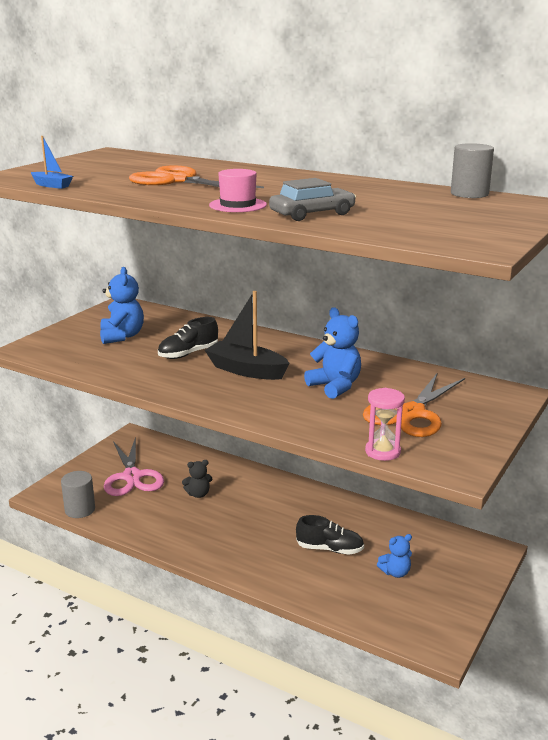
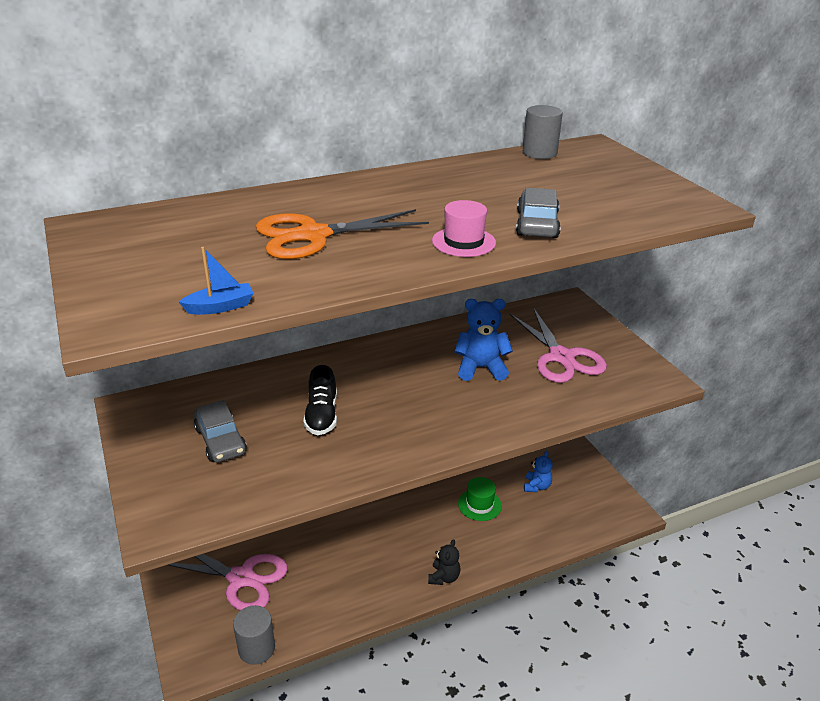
camera: 55 degrees left, 10 degrees up
blue teddy bear [100,267,144,344] -> grey car [194,400,247,462]
black teddy bear [182,460,212,498] -> black teddy bear moved to [428,539,461,585]
black boat [205,291,290,380] -> none
black shoe [296,515,364,554] -> green hat [458,477,502,521]
orange scissors [363,372,465,437] -> pink scissors [510,307,607,383]
pink hourglass [365,388,405,461] -> none

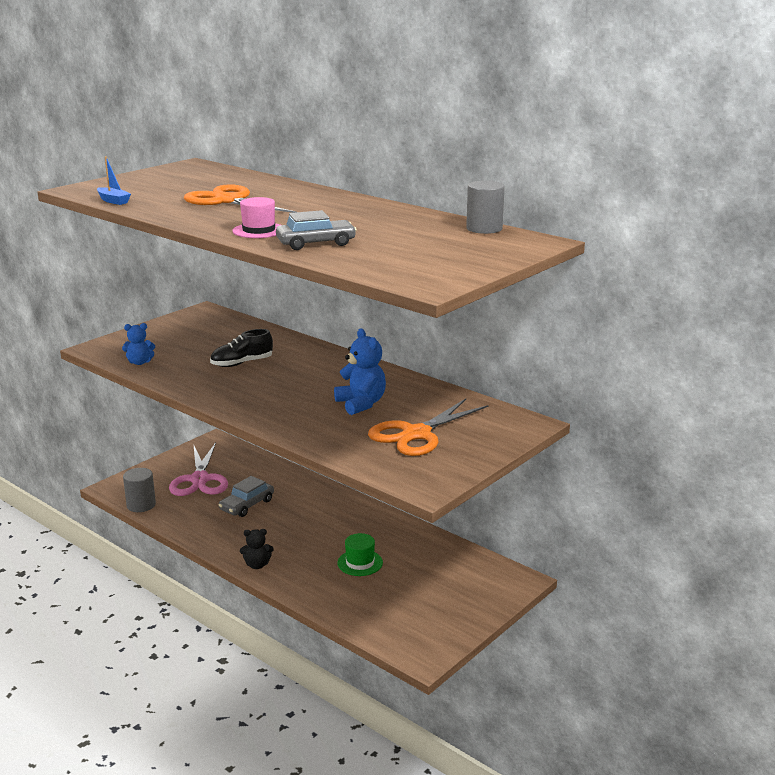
camera: 65 degrees right, 10 degrees down
grey car [194,400,247,462] -> grey car moved to [219,476,274,517]
pink scissors [510,307,607,383] -> orange scissors [368,398,489,456]
blue teddy bear [524,451,553,492] -> blue teddy bear moved to [122,323,155,365]

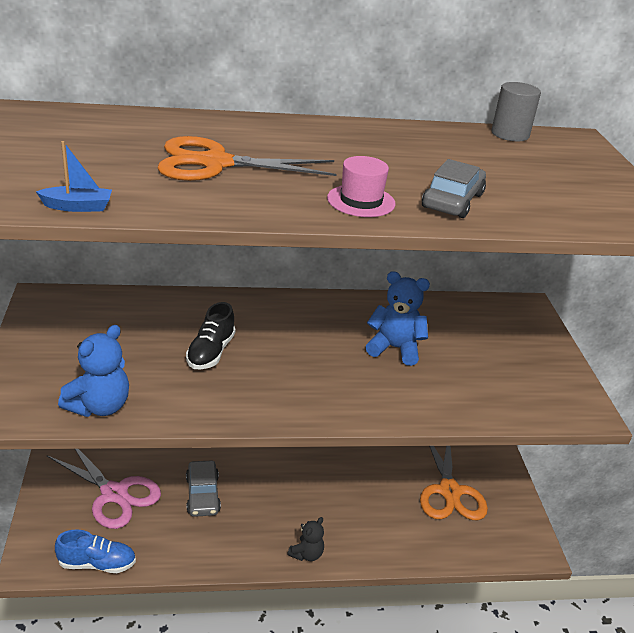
camera: 50 degrees left, 10 degrees up
blue teddy bear [122,323,155,365] -> blue teddy bear [58,325,129,417], size x1.58
grey cylinder [123,468,156,512] -> blue shoe [55,530,136,573]
green hat [337,533,383,576] -> none
orange scissors [368,398,489,456] -> orange scissors moved to [420,446,488,520]

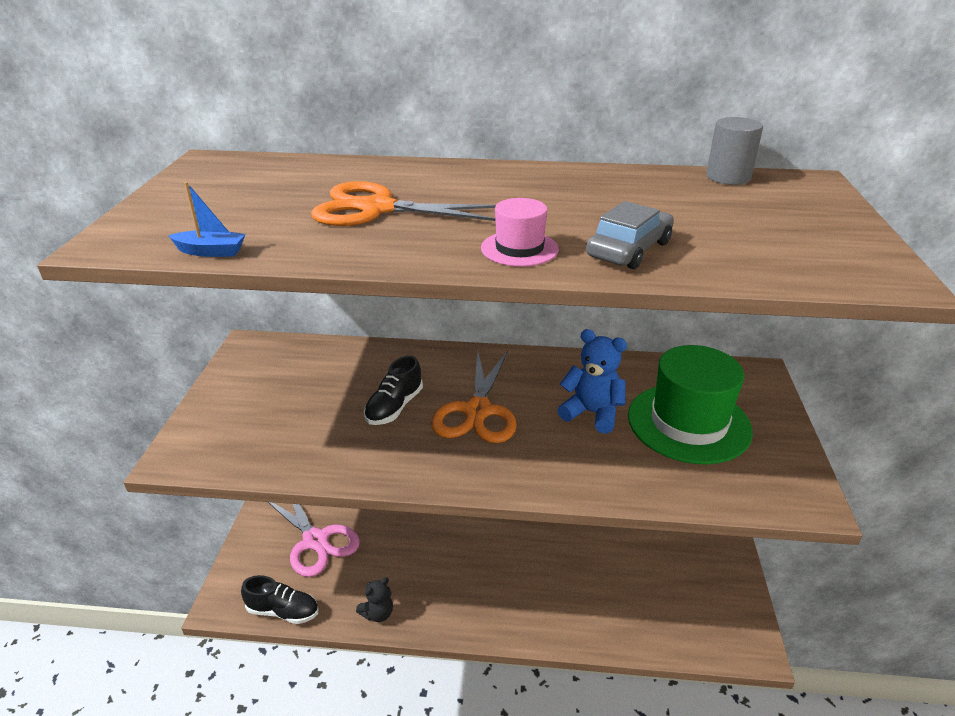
camera: 15 degrees right, 0 degrees up
blue shoe [55,530,136,573] -> black shoe [241,575,319,624]
blue teddy bear [58,325,129,417] -> none
grey car [186,461,221,517] -> none
black teddy bear [287,517,324,561] -> black teddy bear moved to [356,577,393,622]
orange scissors [420,446,488,520] -> orange scissors moved to [431,350,517,443]
none -> green hat [628,345,753,464]

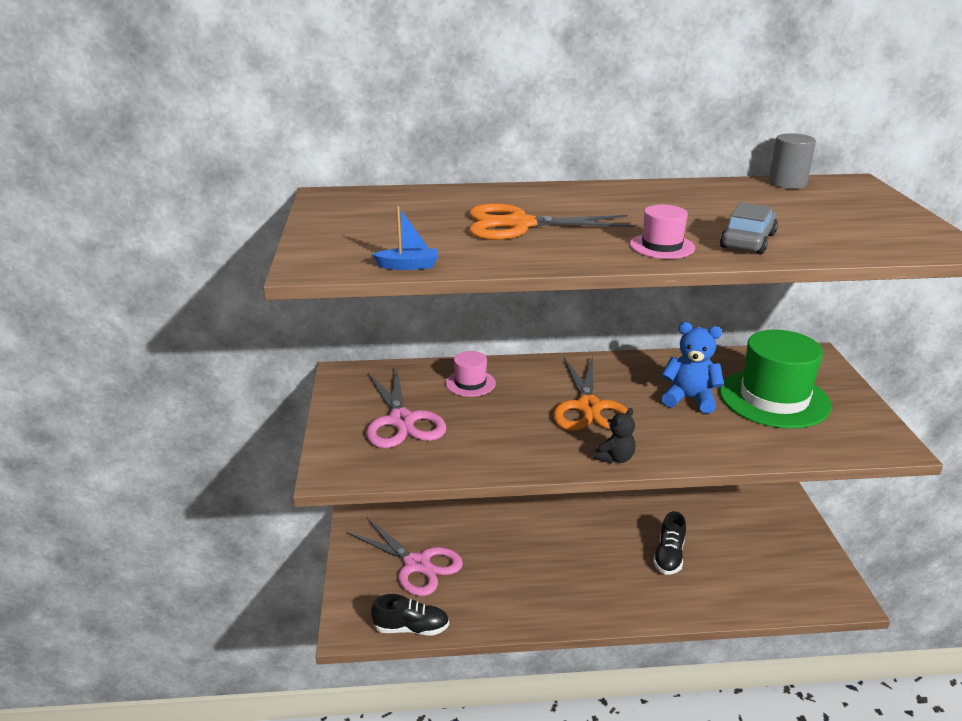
camera: 10 degrees left, 5 degrees down
black teddy bear [356,577,393,622] -> black teddy bear moved to [594,408,636,464]
black shoe [364,356,423,425] -> black shoe moved to [653,511,686,575]
none -> pink scissors [366,367,446,448]
none -> pink hat [446,351,496,397]

